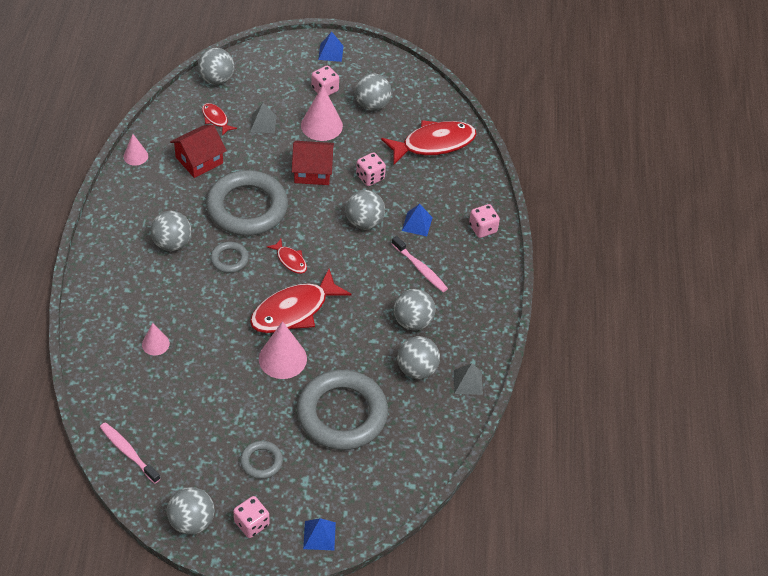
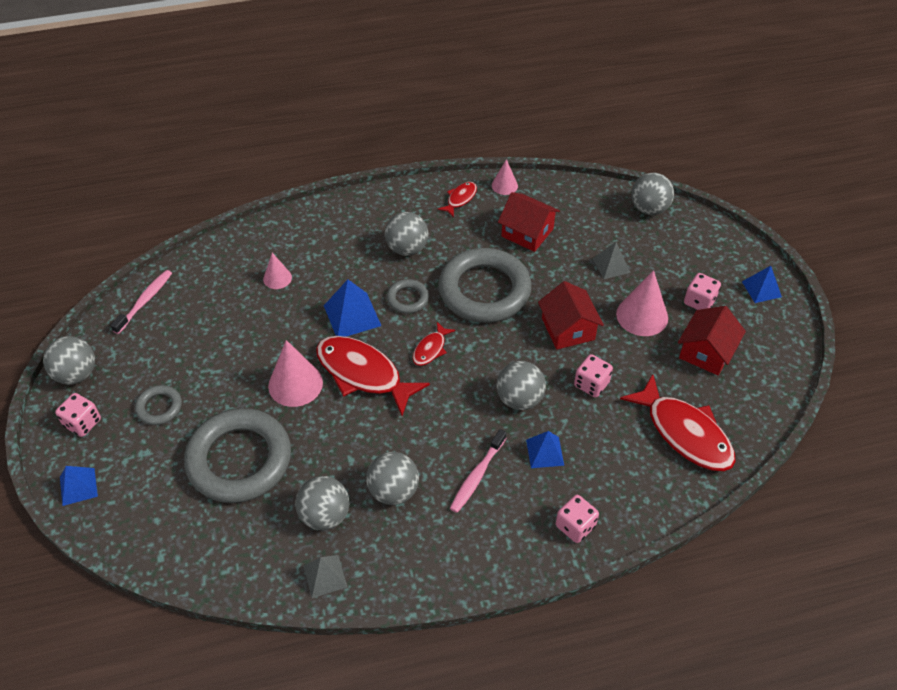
camera: 75 degrees right, 0 degrees up
red fish [202,103,237,136] -> red fish moved to [438,182,477,217]
grey ball [355,73,391,110] -> red house [678,306,746,375]
none -> blue pyramid [324,279,381,337]

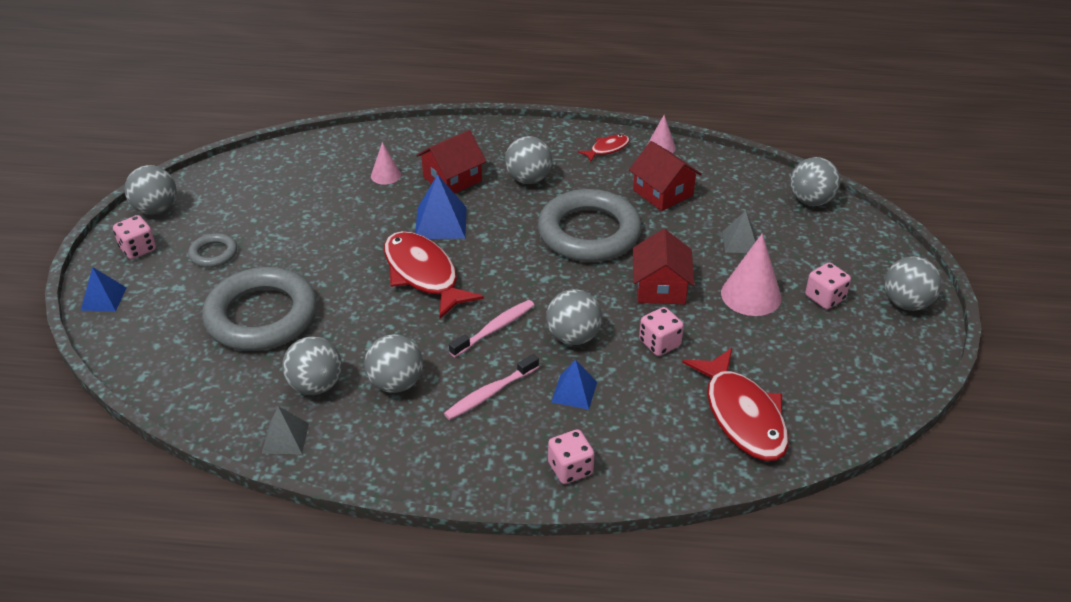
camera: 20 degrees right, 10 degrees down
pink toothbrush [110,270,172,334] -> pink toothbrush moved to [449,300,534,357]
pink cone [268,340,323,407] -> none
grey ring [387,279,429,314] -> none
red fish [412,322,455,366] -> none
red house [678,306,746,375] -> red house moved to [416,130,487,194]
blue pyramid [742,266,782,303] -> grey ball [884,256,941,311]

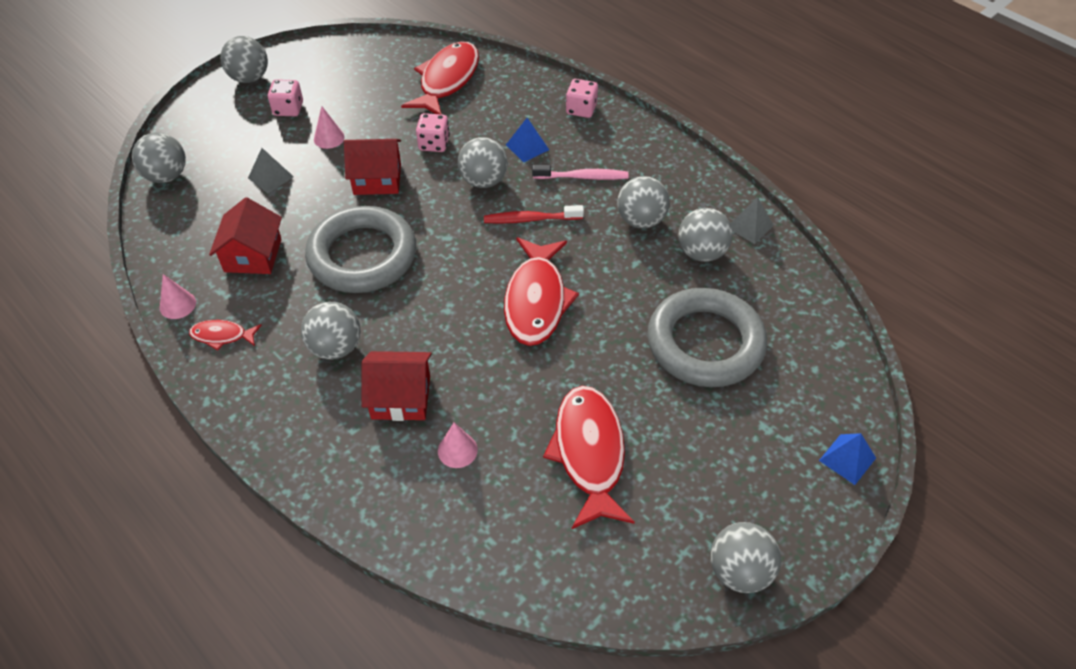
camera: 140 degrees left, 10 degrees up
pink dice [113,215,156,259] -> none
grey ring [188,233,237,268] -> none
blue pyramid [415,174,467,239] -> none
pink toothbrush [449,300,534,357] -> red toothbrush [484,205,584,224]
red house [633,229,695,304] -> red house turned 45 degrees clockwise [344,139,401,195]
pink cone [721,234,782,316] -> pink cone [314,106,345,149], size x0.57
none -> red fish [543,386,635,529]

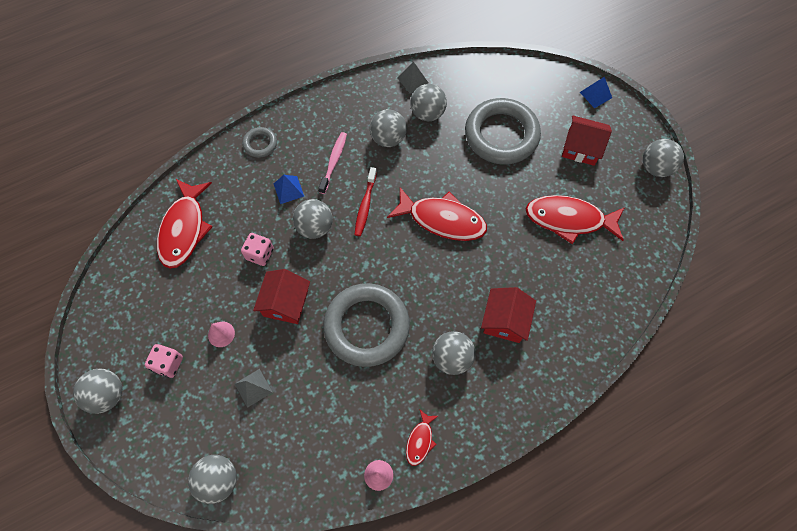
camera: 75 degrees left, 15 degrees up
red house [209,197,282,274] -> red house moved to [562,115,612,166]
red fish [401,41,479,115] -> red fish turned 120 degrees counterclockwise [157,179,212,269]
pink cone [438,423,478,468] -> none
pink dice [566,79,598,118] -> grey ring [243,127,277,158]

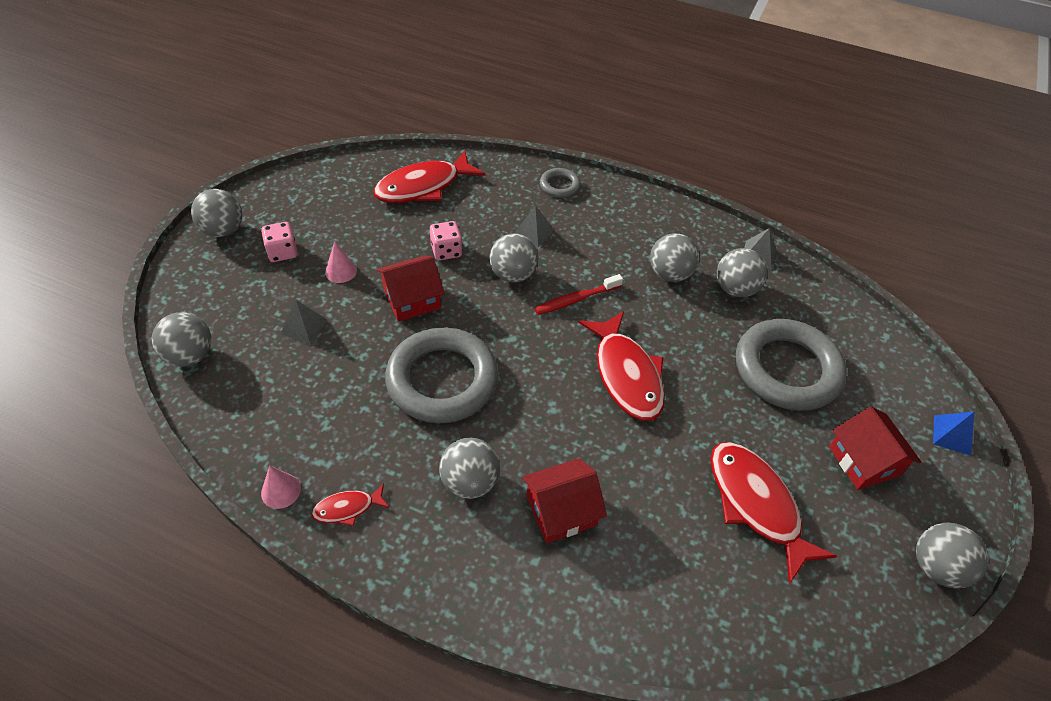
camera: 50 degrees right, 15 degrees down
blue pyramid [274,175,304,204] -> grey pyramid [515,205,554,248]
pink toothbrush [318,132,347,194] -> none

